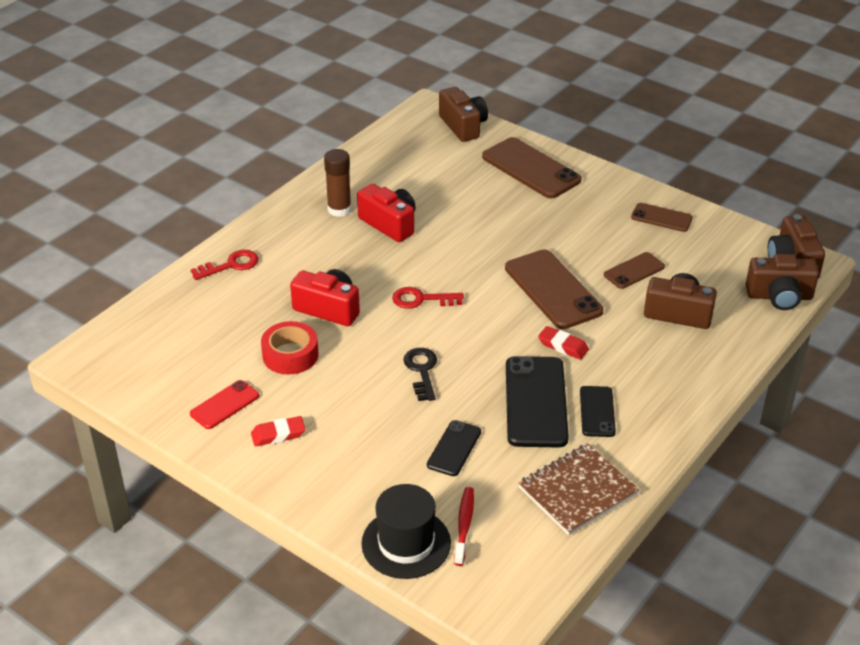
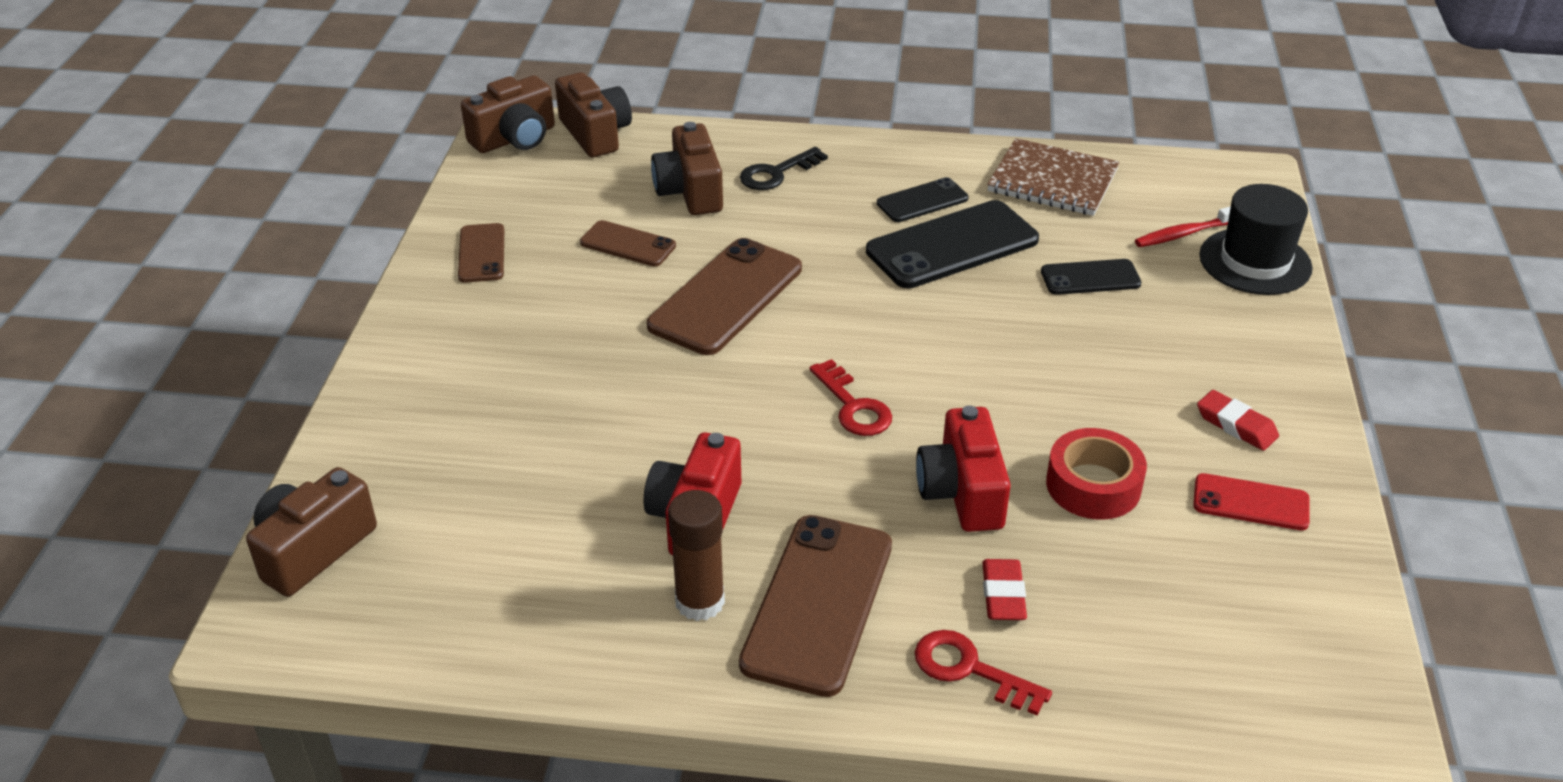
camera: 120 degrees left, 0 degrees up
black key [403,348,437,401] -> black key moved to [740,147,828,190]
brown phone [482,137,582,198] -> brown phone moved to [739,515,892,697]
red eraser [538,326,589,360] -> red eraser moved to [982,559,1027,620]

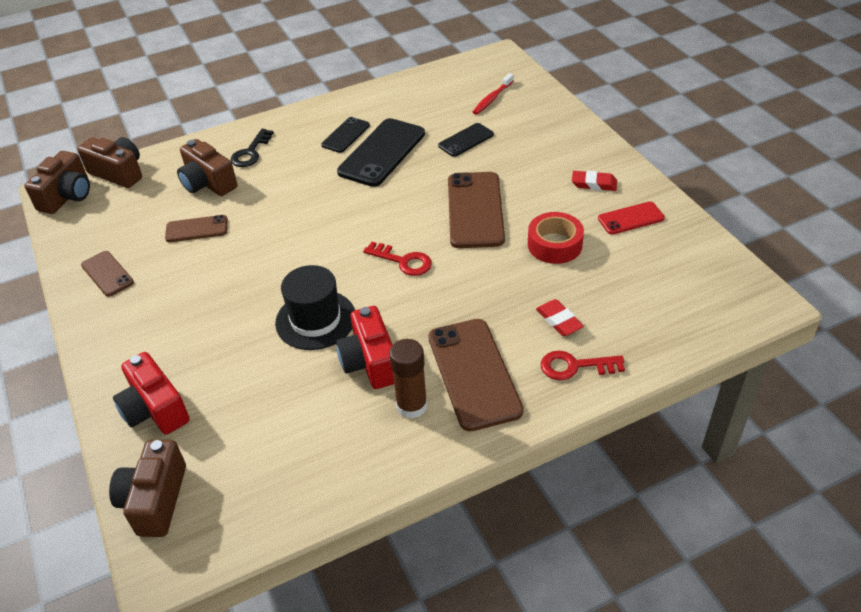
camera: 30 degrees left, 5 degrees up
brown phone [647,238,802,355] -> brown phone moved to [448,172,505,248]
red camera [916,406,1011,532] -> red camera moved to [113,352,190,435]
brown notebook [987,138,1120,216] -> none
black hat [1199,184,1313,295] -> black hat moved to [275,265,355,350]

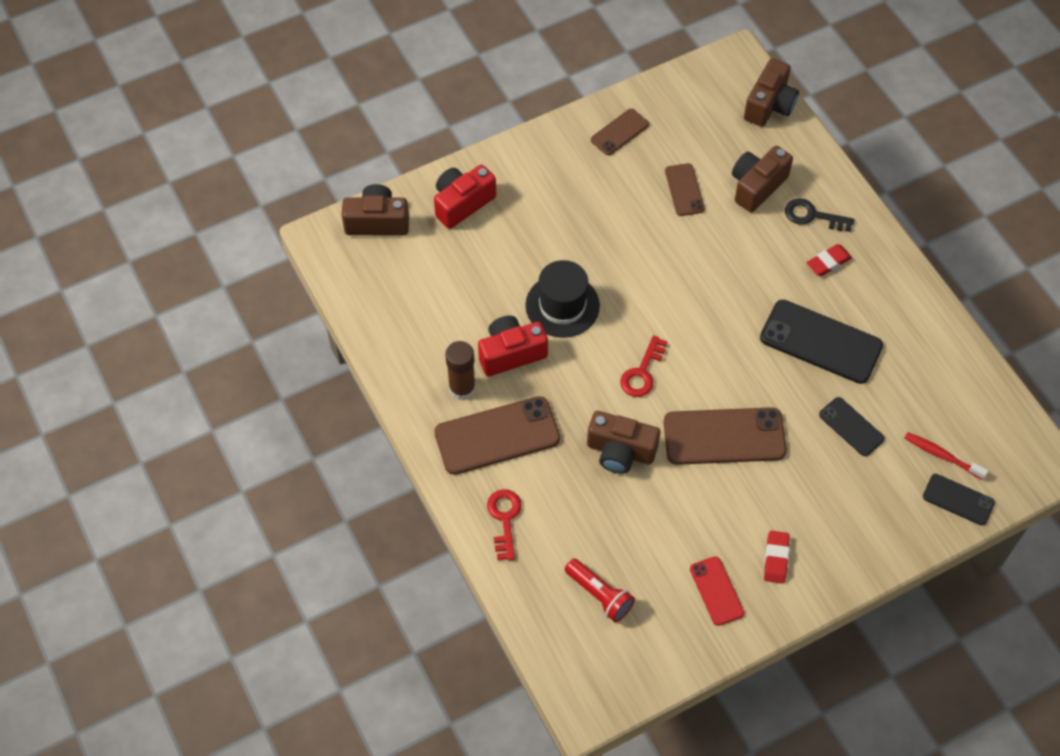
camera: 85 degrees right, 15 degrees up
brown camera [24,151,90,214] -> brown camera moved to [587,411,660,474]
black phone [321,117,370,153] -> black phone moved to [923,474,995,525]
red tape [528,212,584,264] -> none
red eraser [536,299,584,336] -> red eraser moved to [806,244,852,276]
none -> red flashlight [565,558,635,622]

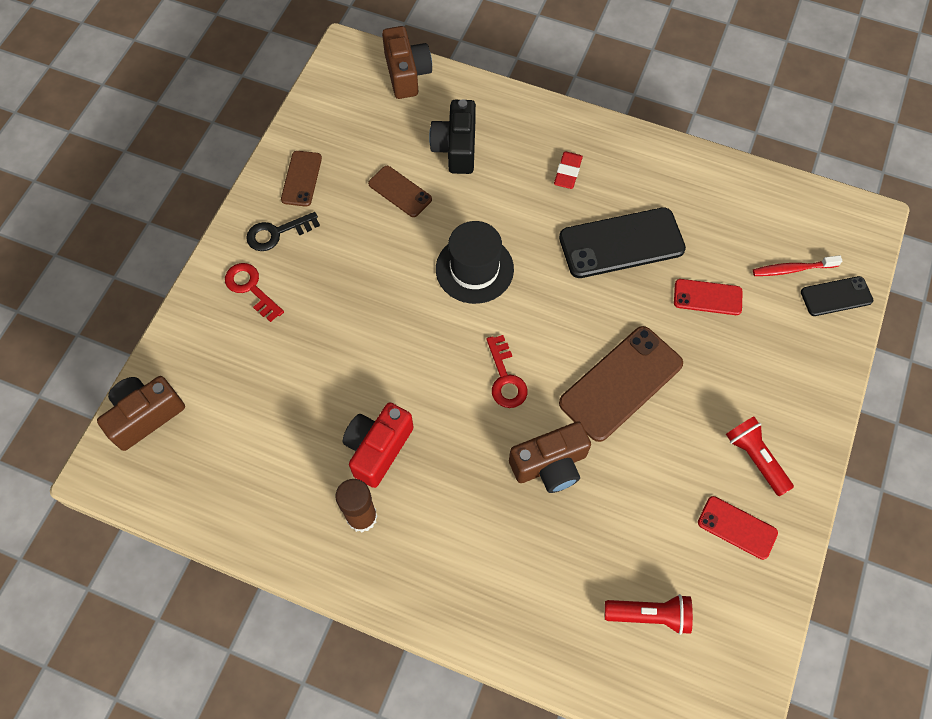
camera: 40 degrees left, 5 degrees up
red camera [434,165,496,229] -> none
brown phone [434,396,560,475] -> none
red key [487,489,522,561] -> red key moved to [225,263,284,322]
black hat [525,260,600,338] -> black hat moved to [436,221,514,304]
brown camera [732,146,793,213] -> black camera [429,99,476,174]
red eraser [764,531,790,584] -> red flashlight [726,416,794,496]
black key [785,198,854,232] -> black key moved to [246,212,320,251]
black phone [819,397,885,456] -> red phone [674,279,743,315]

